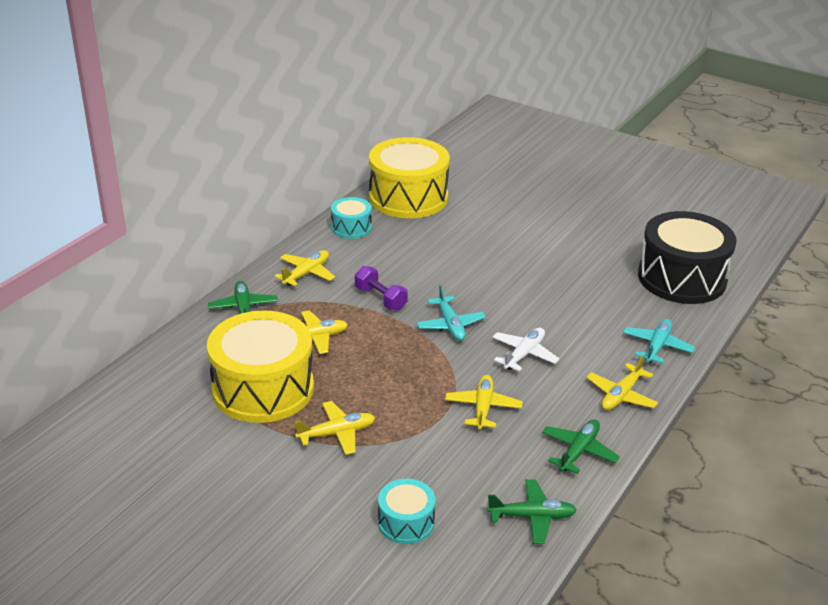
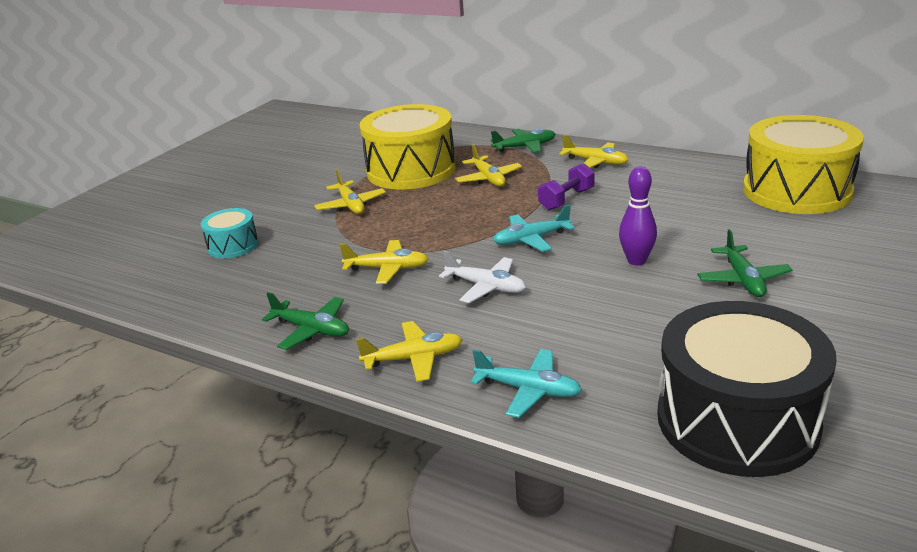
camera: 90 degrees right, 5 degrees down
turquoise drum [331,197,372,239] -> none
green plane [487,479,577,544] -> green plane moved to [697,229,793,297]
yellow plane [586,355,658,410] -> yellow plane turned 135 degrees clockwise [356,321,463,382]
none -> purple bowling pin [619,167,657,265]

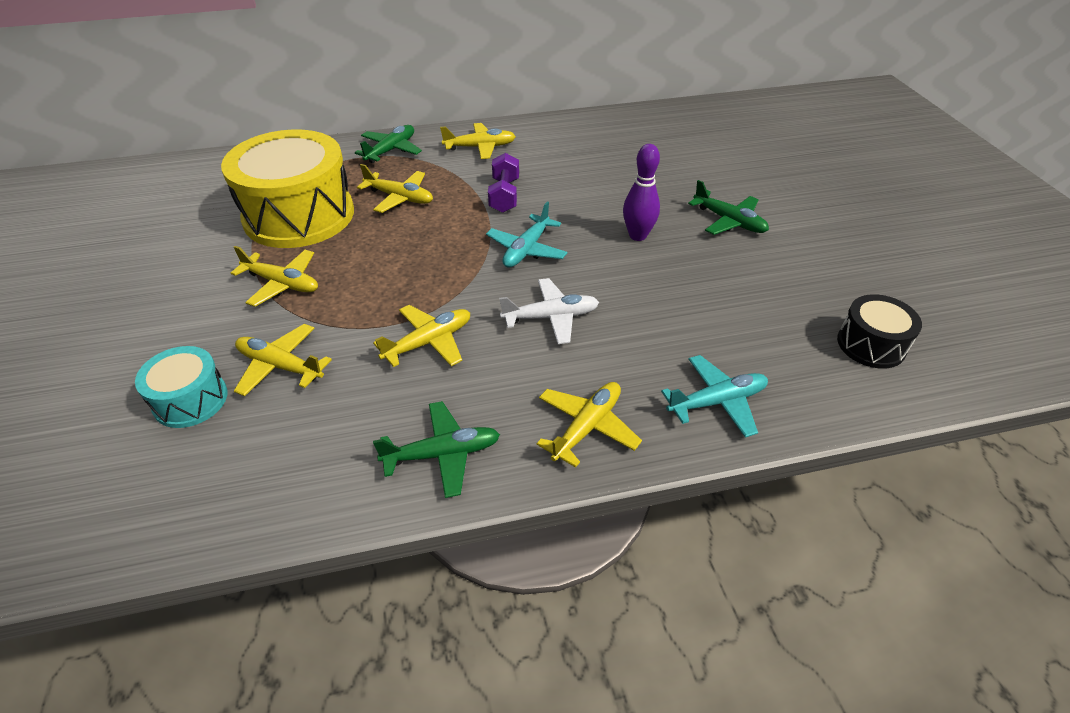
camera: 45 degrees left, 15 degrees up
black drum [657,301,837,477] -> black drum [837,294,922,369], size x0.49
yellow drum [743,115,864,214] -> none
none -> yellow plane [234,324,332,396]

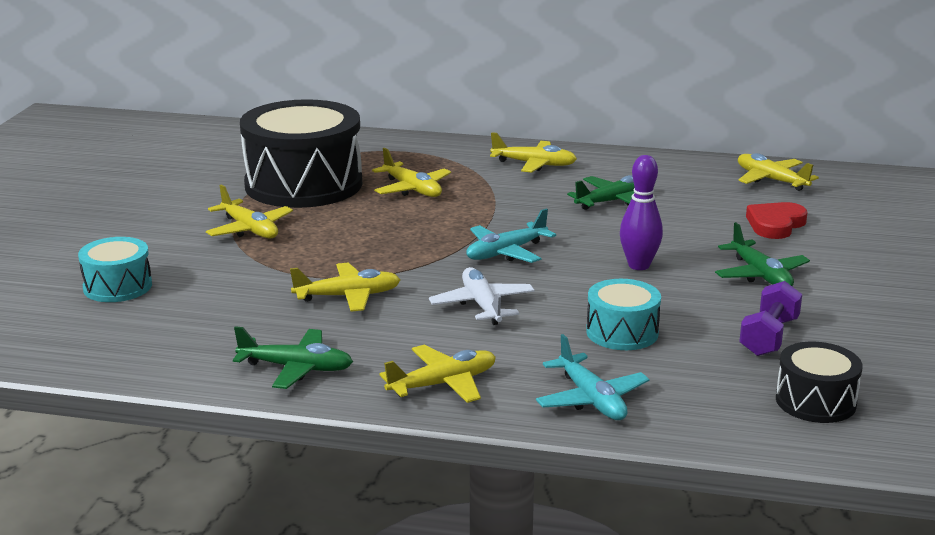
camera: 25 degrees right, 20 degrees down
yellow drum [221,129,354,248] -> black drum [240,99,362,208]
yellow plane [234,324,332,396] -> yellow plane moved to [738,153,819,191]
green plane [355,125,422,163] -> green plane moved to [567,175,635,210]
purple dumbbell [488,153,519,213] -> purple dumbbell moved to [739,281,802,356]
white plane [499,278,599,344] -> white plane turned 120 degrees counterclockwise [429,267,535,325]
turquoise plane [661,355,768,438] -> turquoise plane turned 60 degrees clockwise [536,334,649,420]
none -> turquoise drum [586,279,661,350]
none -> red heart [746,202,808,239]

